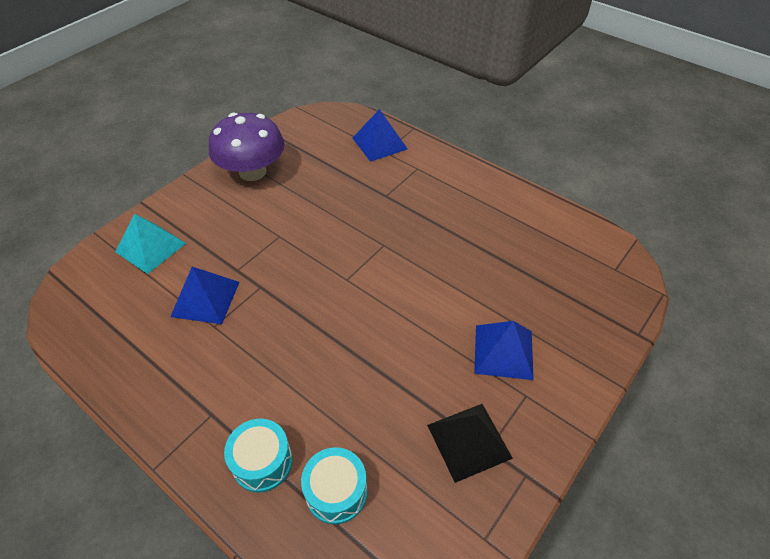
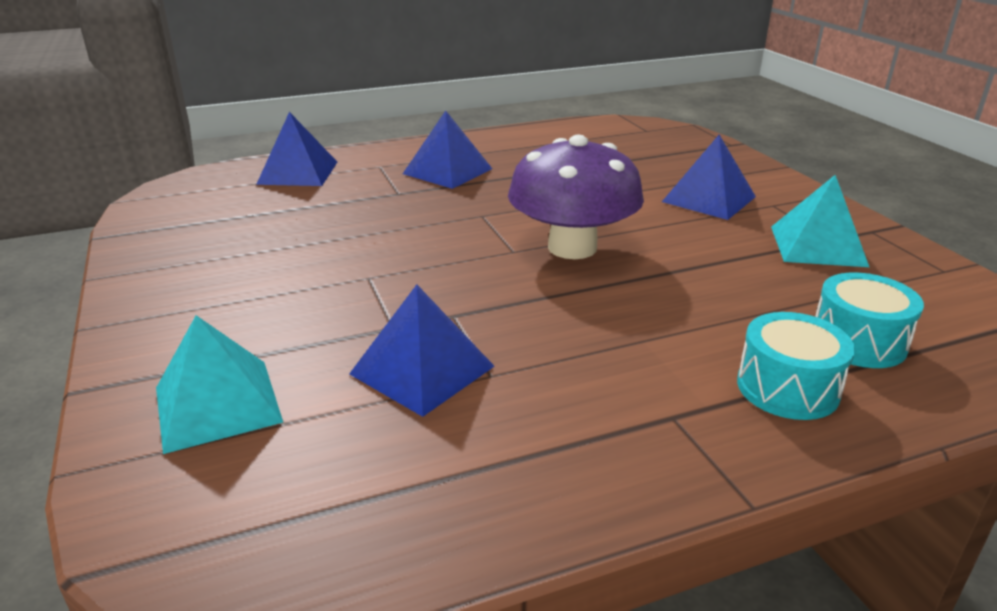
camera: 60 degrees left, 20 degrees down
purple mushroom [209,113,285,181] -> purple mushroom moved to [508,135,644,259]
black pyramid [427,404,513,483] -> turquoise pyramid [771,175,869,267]
none -> blue pyramid [403,111,492,189]

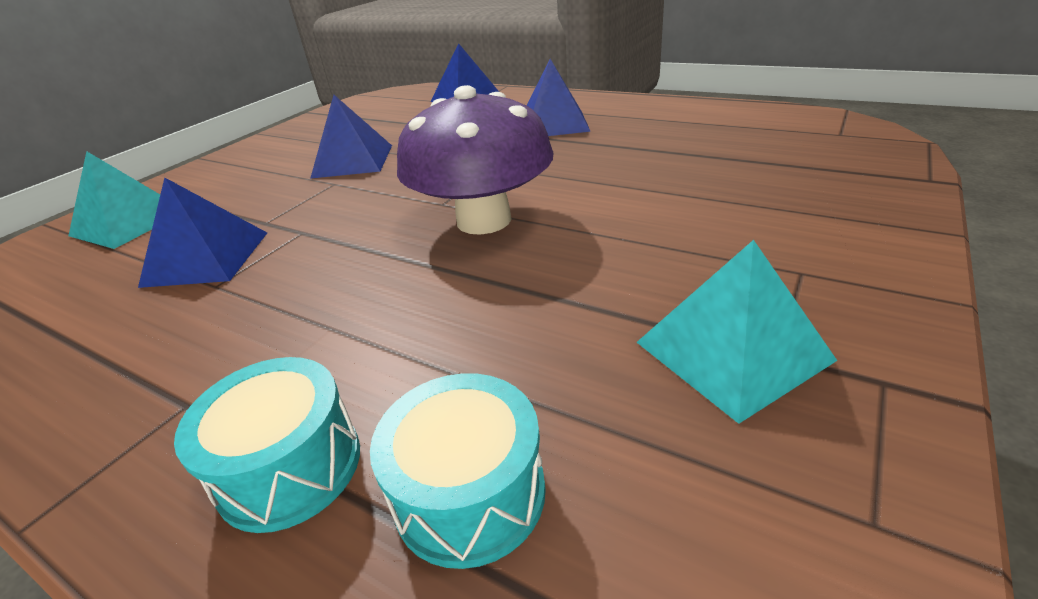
camera: 55 degrees right, 5 degrees up
blue pyramid [662,135,756,220] -> blue pyramid moved to [310,95,392,179]

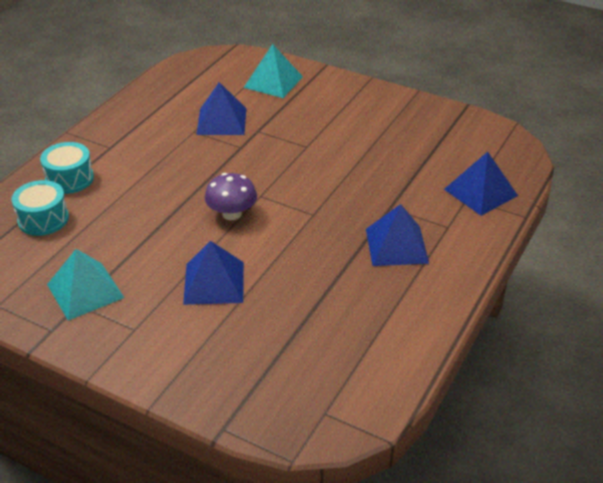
camera: 85 degrees right, 5 degrees up
blue pyramid [310,95,392,179] -> blue pyramid moved to [183,241,244,305]
purple mushroom [397,85,553,235] -> purple mushroom [205,173,257,220], size x0.59

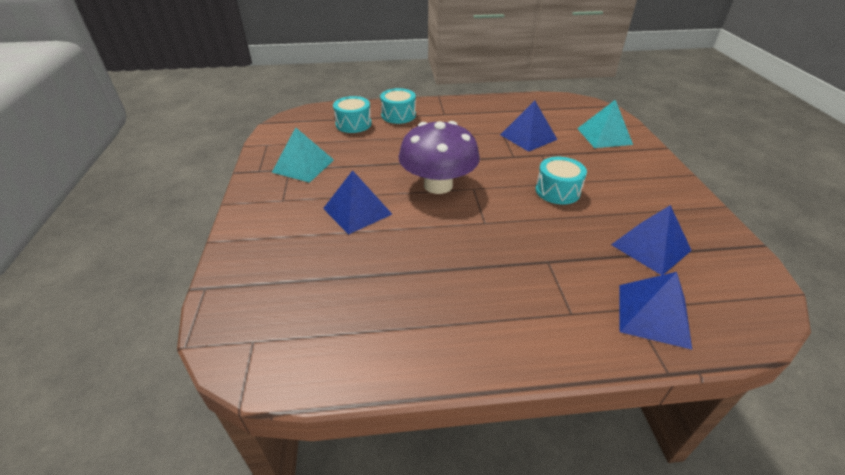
camera: 55 degrees right, 0 degrees up
purple mushroom [205,173,257,220] -> purple mushroom [399,121,480,194], size x1.71
blue pyramid [366,204,429,266] -> blue pyramid moved to [611,205,692,275]
none -> turquoise drum [536,157,587,204]

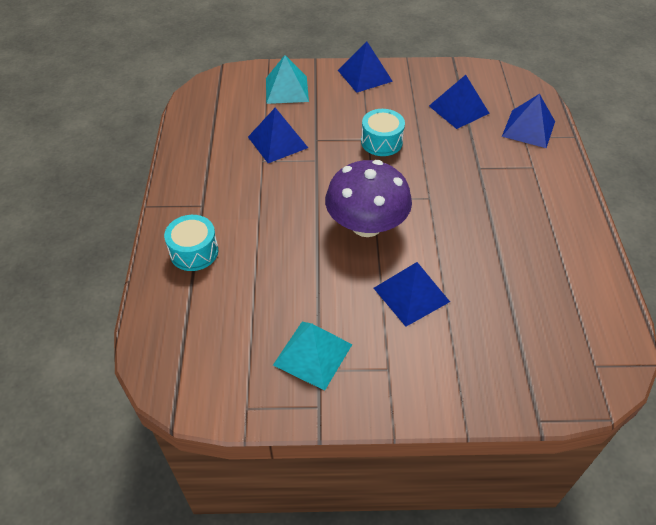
camera: 85 degrees left, 10 degrees up
turquoise drum [333,96,372,133] -> none
none -> blue pyramid [338,41,393,93]

